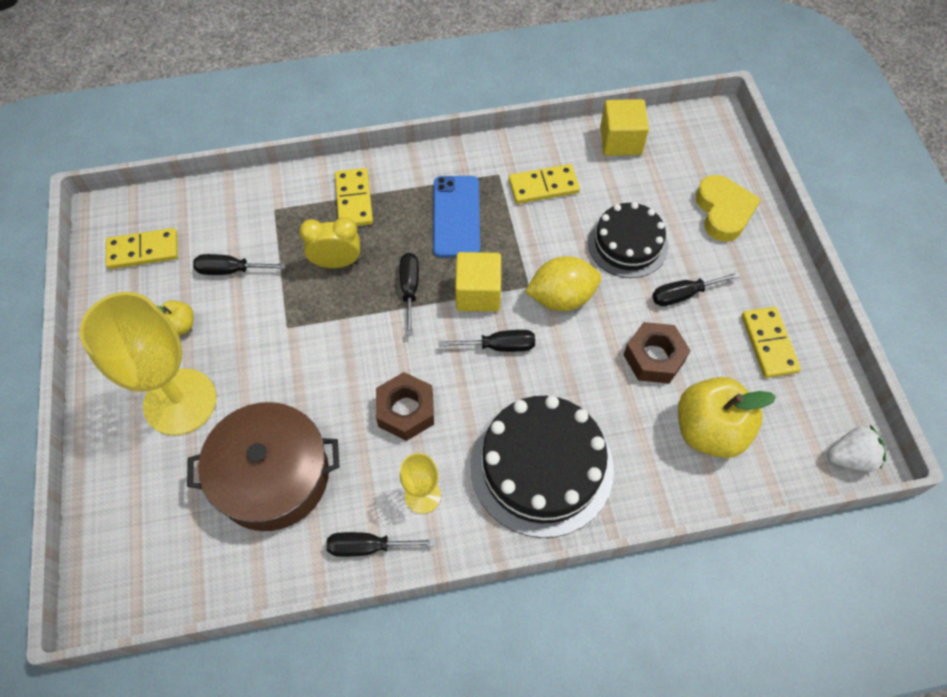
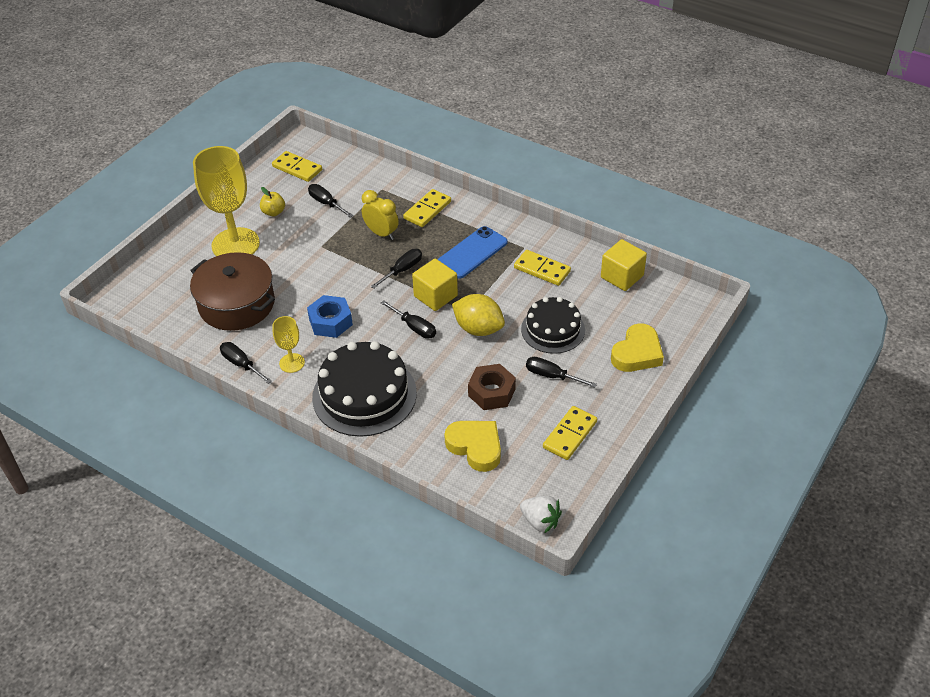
camera: 45 degrees right, 15 degrees down
brown nut [376,372,434,441] -> blue nut [307,295,353,338]
yellow apple [678,377,776,458] -> yellow heart [444,421,501,472]

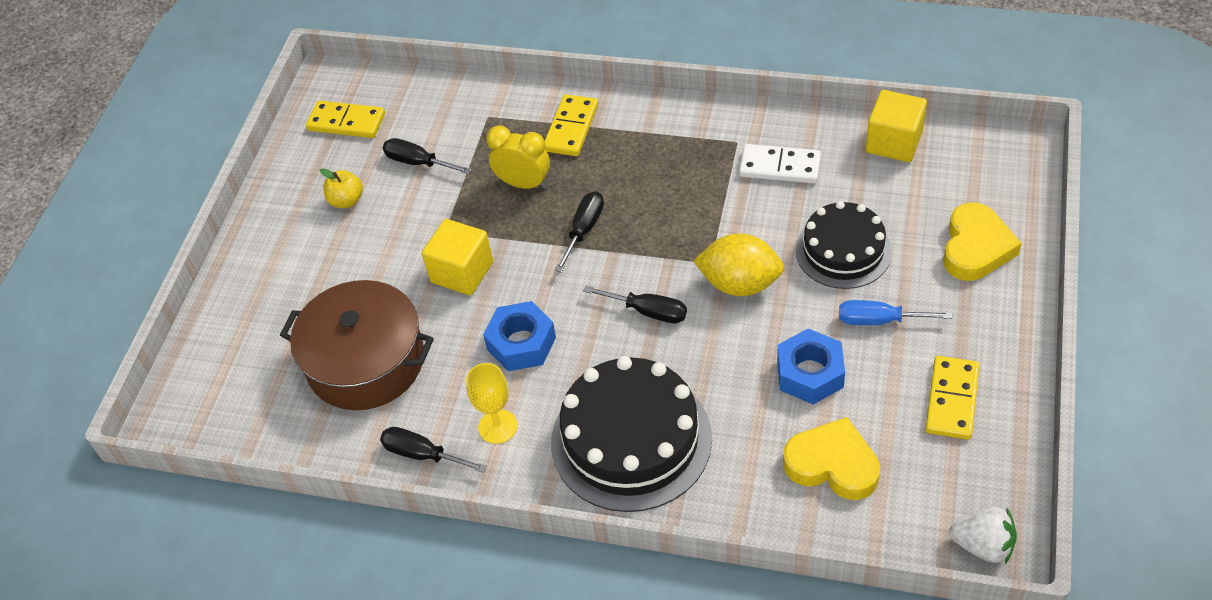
camera: 15 degrees left, 5 degrees up
yellow goblet [193,146,260,256] -> none
yellow cube [412,259,458,311] -> yellow cube moved to [422,219,493,295]
blue phone [437,226,508,279] -> none
brown nut [468,364,516,410] -> blue nut [777,329,845,404]
yellow domino [514,250,571,286] -> white domino [739,144,821,183]
black screwdriver [526,357,597,388] -> blue screwdriver [839,300,952,325]

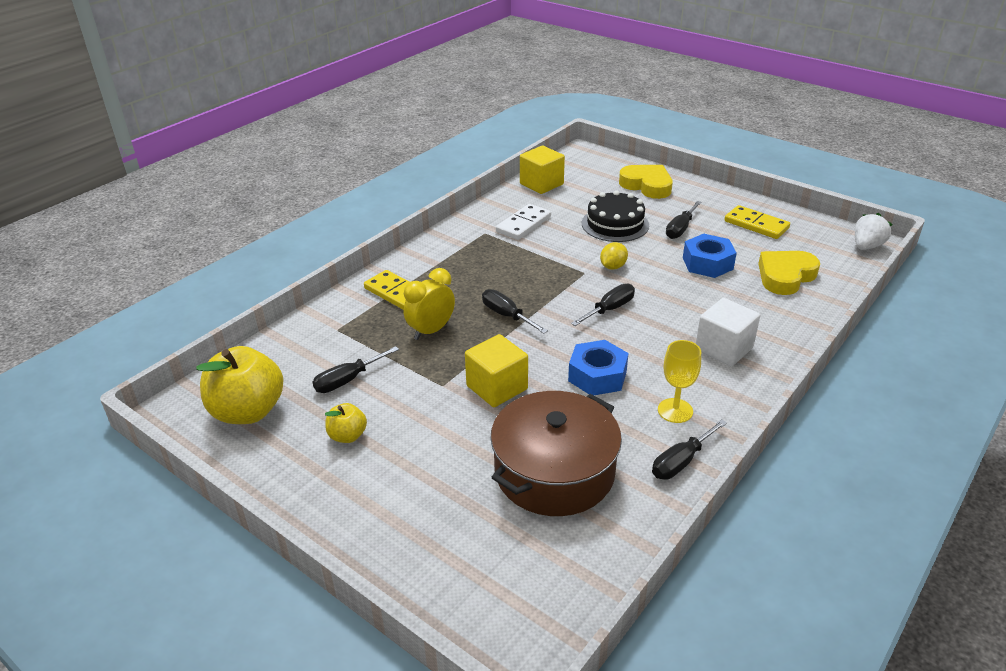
camera: 70 degrees left, 15 degrees down
yellow domino [306,101,385,138] -> yellow apple [196,346,283,424]
black cake [551,356,712,512] -> white cube [696,298,760,366]
yellow lemon [693,233,784,296] -> yellow lemon [600,242,628,270], size x0.56
blue screwdriver [839,300,952,325] -> black screwdriver [666,201,702,239]

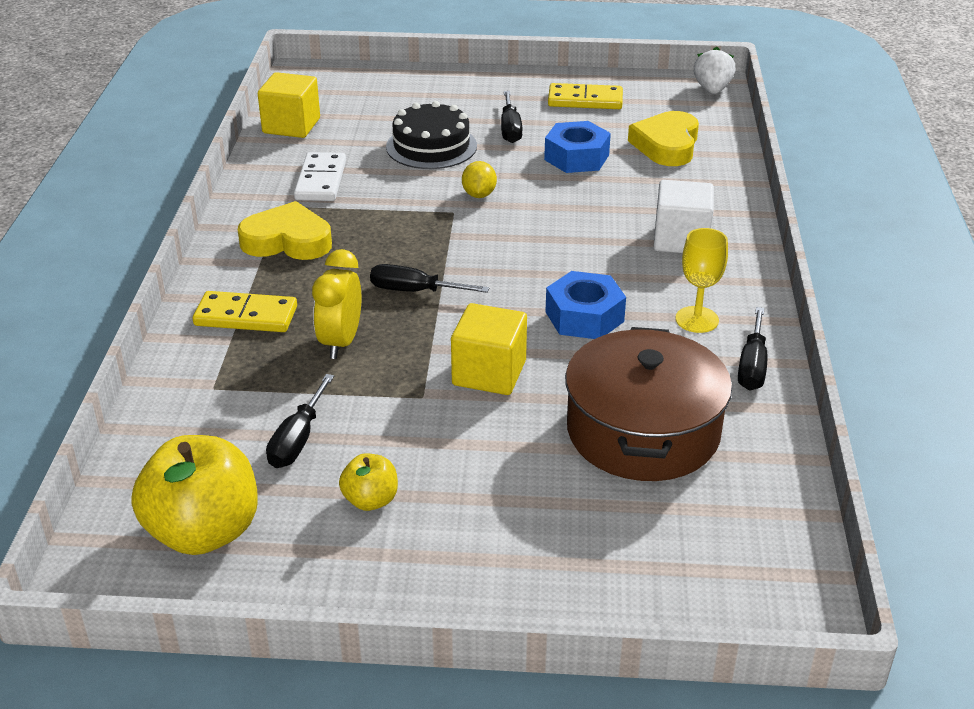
camera: 35 degrees left, 0 degrees up
black screwdriver [571,284,635,326] -> none
yellow heart [619,165,673,199] -> yellow heart moved to [238,201,332,260]

